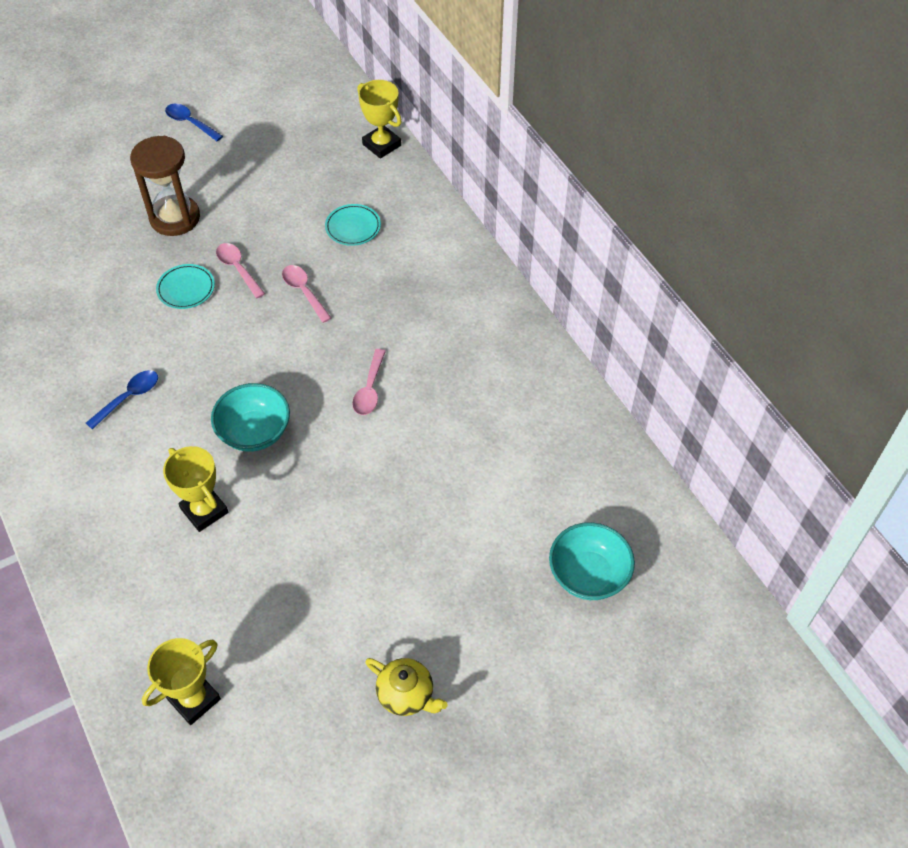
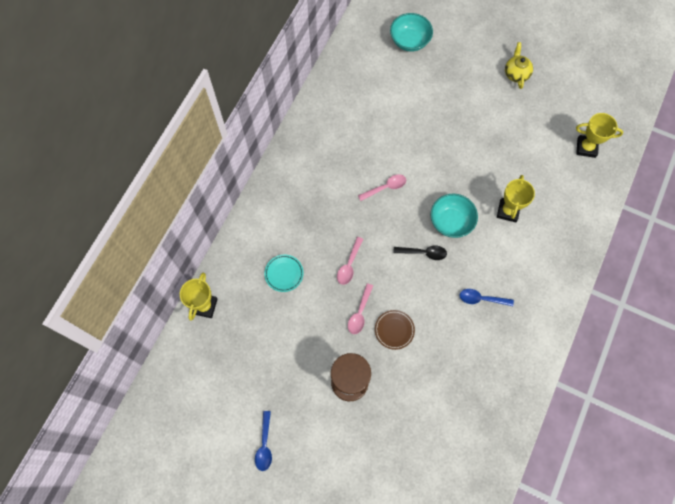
camera: 125 degrees left, 15 degrees up
turquoise plate [156,264,215,309] -> brown plate [375,310,415,350]
none -> black spoon [393,246,447,260]

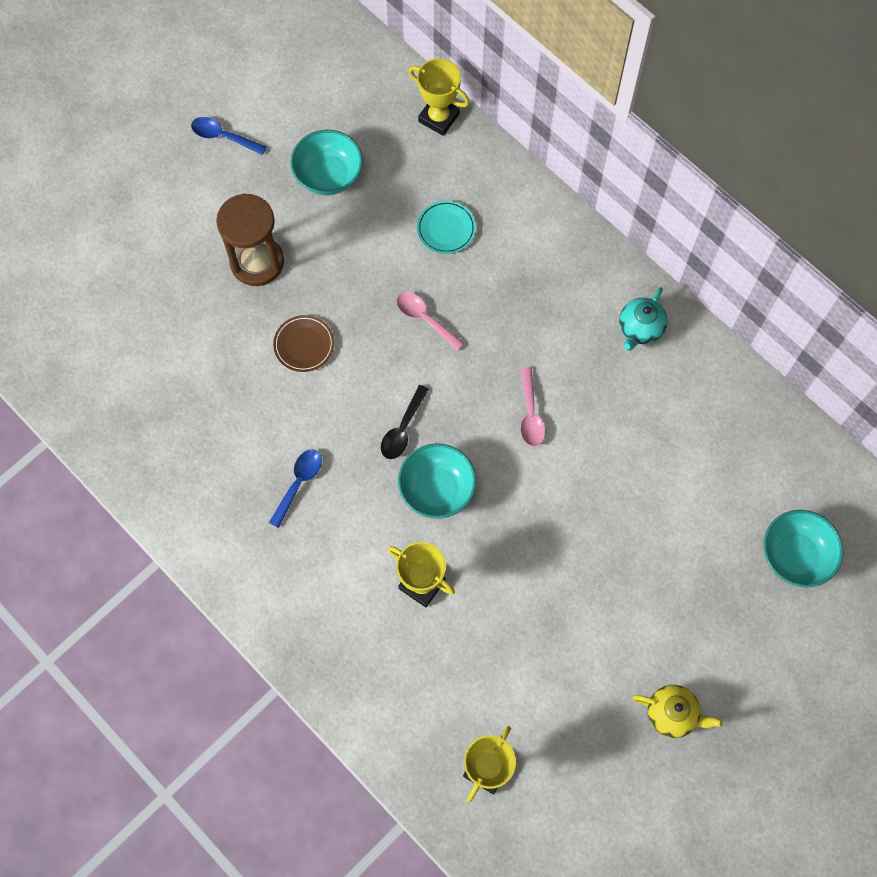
camera: 110 degrees right, 0 degrees up
pink spoon [348,283,373,334] -> none
none -> turquoise bowl [290,129,363,195]
none -> turquoise teapot [619,287,667,351]

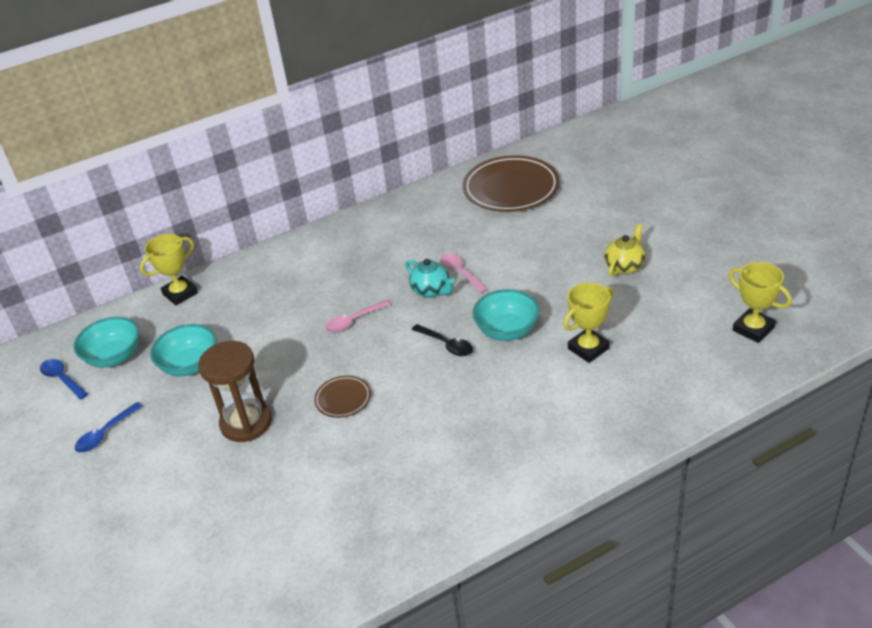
camera: 70 degrees left, 30 degrees down
blue spoon [269,450,322,528] -> blue spoon moved to [40,359,88,400]
turquoise plate [417,200,476,254] -> none
pink spoon [520,367,546,447] -> pink spoon turned 135 degrees counterclockwise [440,253,488,293]
turquoise teapot [619,287,667,351] -> turquoise teapot moved to [406,259,455,298]
yellow teapot [632,685,723,738] -> yellow teapot moved to [604,224,646,277]
turquoise bowl [763,510,843,587] -> turquoise bowl moved to [74,317,139,368]
none -> brown plate [463,155,560,212]

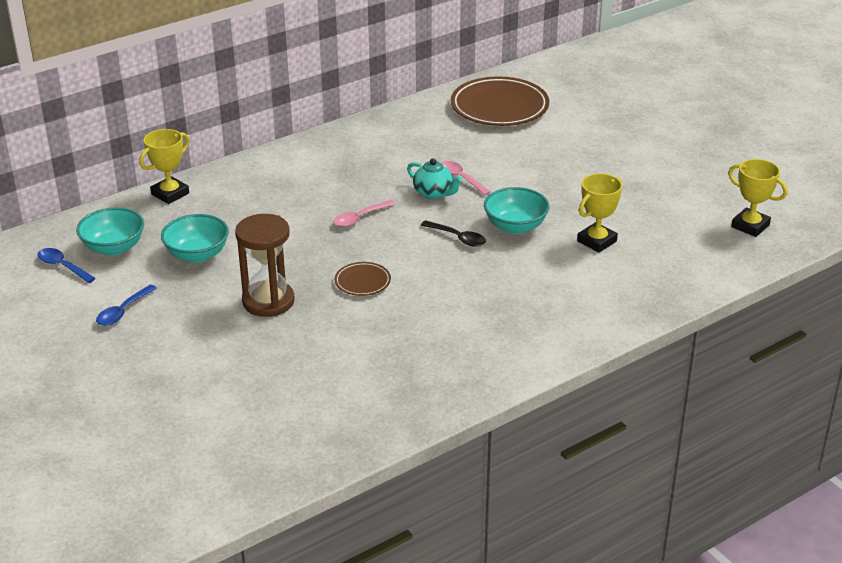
camera: 10 degrees left, 5 degrees down
yellow teapot [604,224,646,277] -> none

